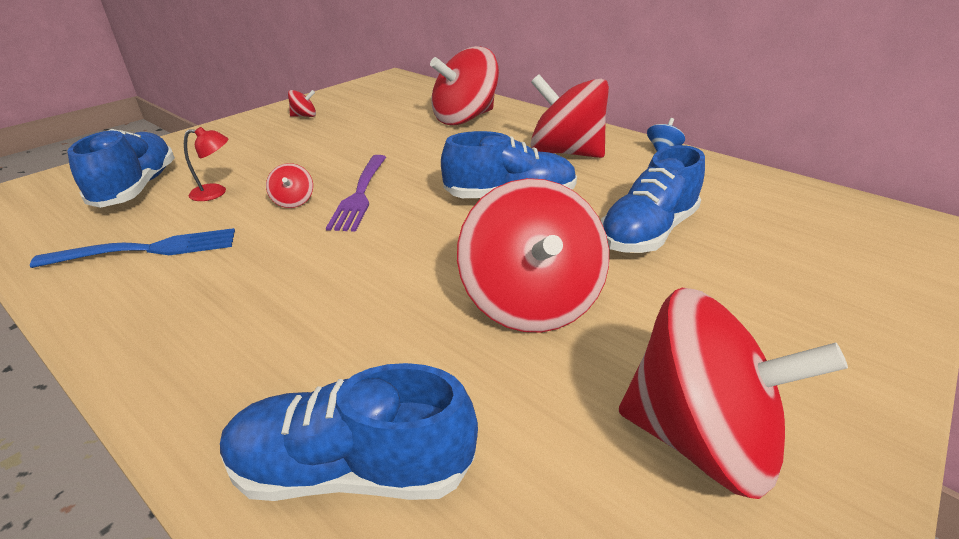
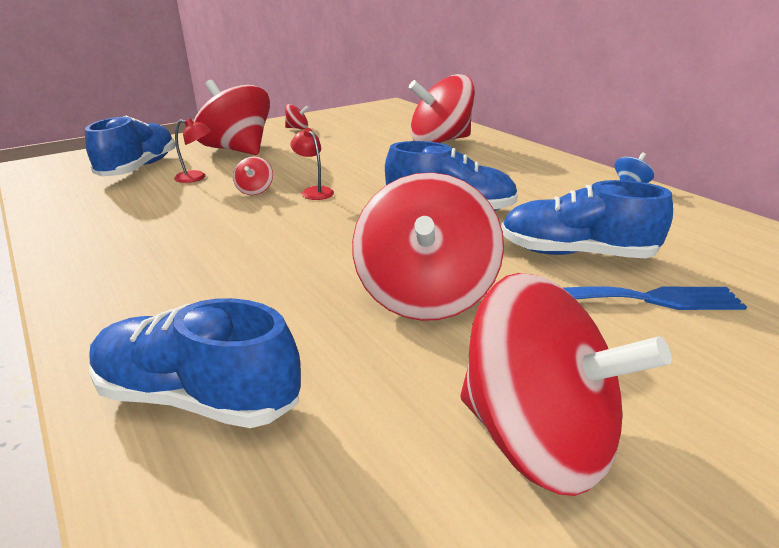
camera: 15 degrees right, 5 degrees down
blue fork [30,228,235,268] -> blue fork moved to [563,286,747,310]
purple fork [326,155,386,232] -> red lamp [290,128,334,200]
red spinning top [530,74,609,158] -> red spinning top moved to [193,80,270,155]
blue shoe [601,145,705,253] -> blue shoe turned 45 degrees clockwise [501,180,673,258]

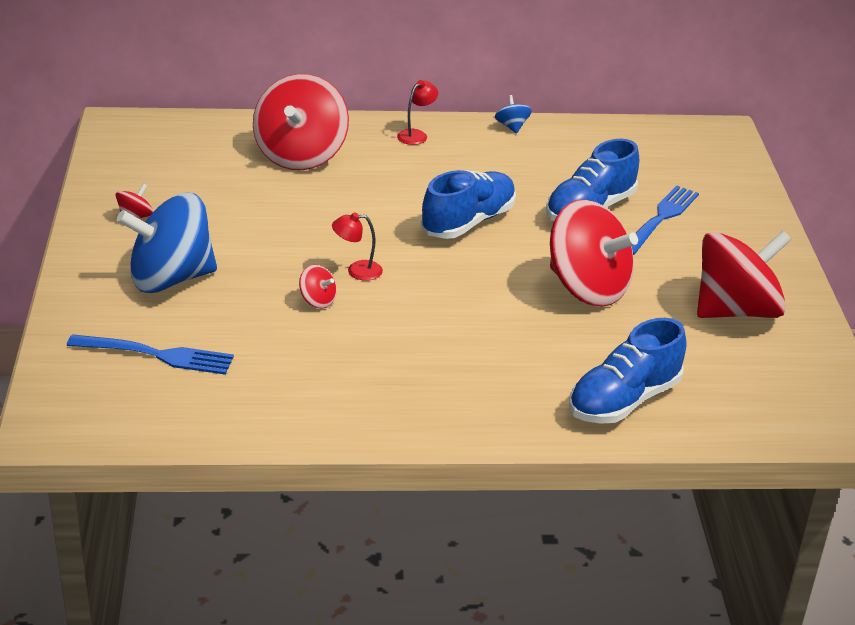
camera: 60 degrees left, 5 degrees up
blue shoe [85,116,175,177] -> blue fork [67,334,234,375]
red lamp [174,118,211,183] -> red lamp moved to [397,80,438,145]
red spinning top [193,80,270,155] -> blue spinning top [117,193,217,293]

